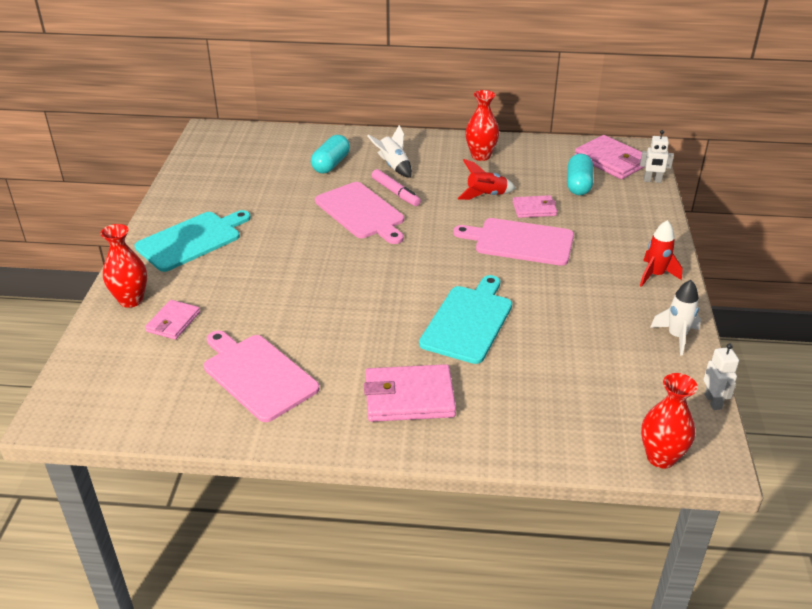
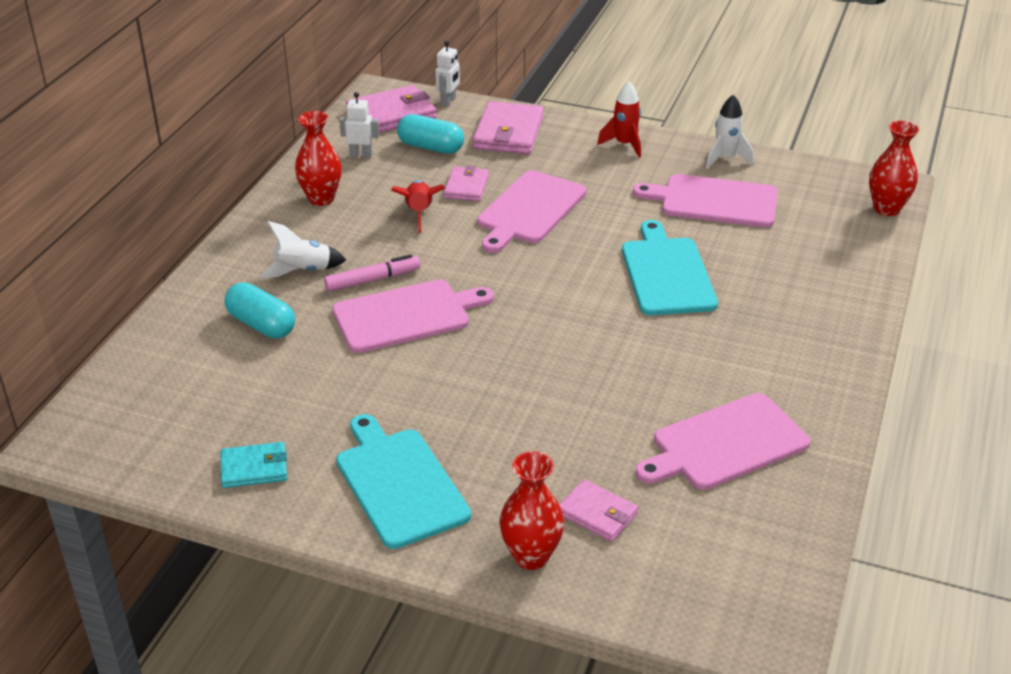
camera: 75 degrees left, 0 degrees up
pink wallet [364,364,456,422] -> pink wallet moved to [473,101,544,154]
turquoise cutting board [419,275,512,364] -> turquoise cutting board turned 45 degrees clockwise [622,220,718,315]
white robot [703,343,739,410] -> white robot moved to [339,92,379,158]
none -> turquoise wallet [221,442,287,488]
none -> pink cutting board [633,174,778,227]

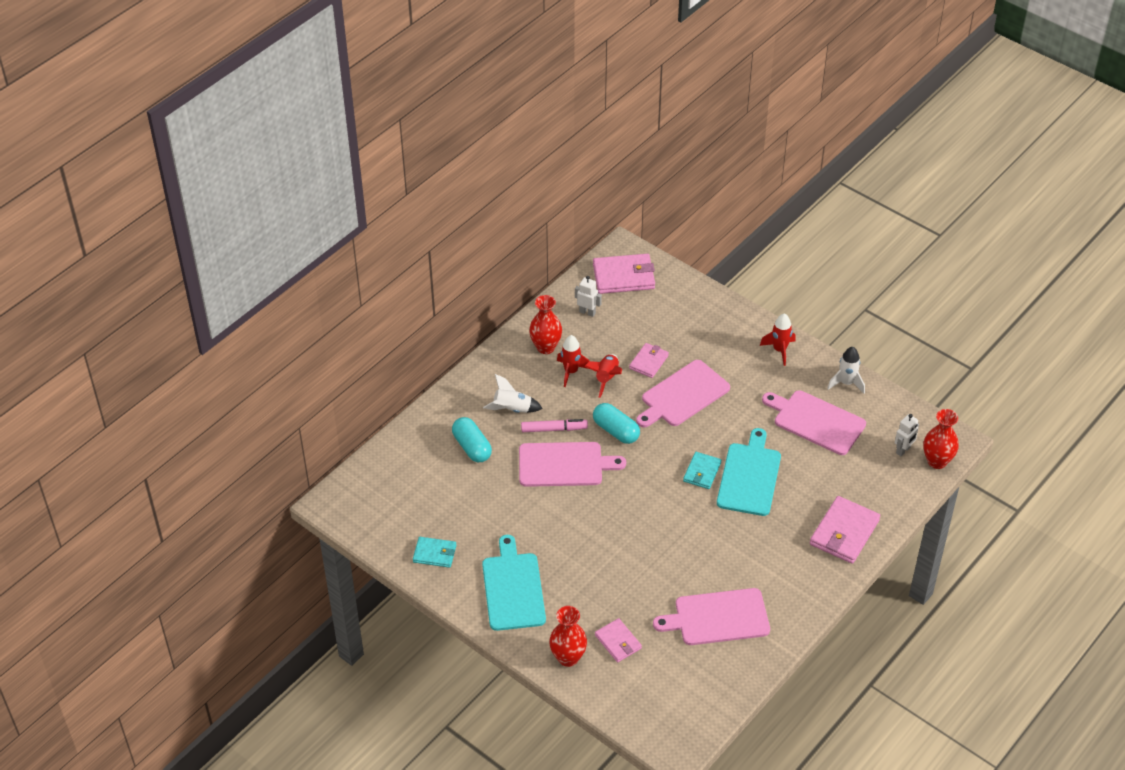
camera: 20 degrees right, 10 degrees up
turquoise capsule [397,114,464,154] -> turquoise capsule moved to [593,403,640,444]
white robot [435,41,460,107] -> white robot moved to [895,414,919,456]
pink wallet [473,101,544,154] -> pink wallet moved to [810,496,880,564]
none -> red rocket [557,335,590,387]
none -> turquoise wallet [683,452,721,489]

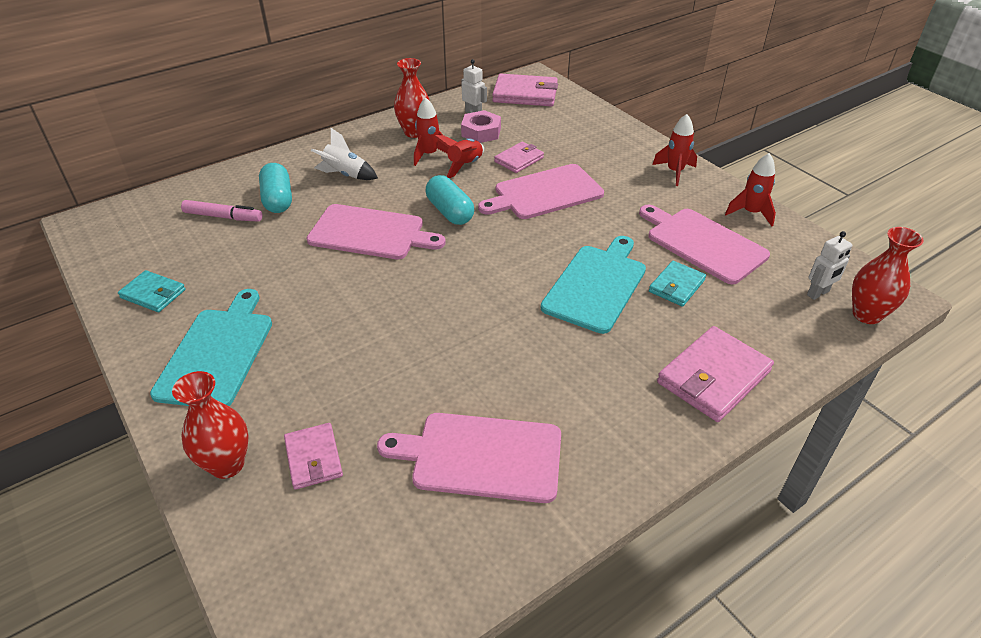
camera: 15 degrees right, 5 degrees down
pink marker [521,419,588,432] -> pink marker moved to [181,200,262,222]
turquoise wallet [683,452,721,489] -> turquoise wallet moved to [649,261,706,307]
white rocket [827,347,865,393] -> red rocket [725,153,776,226]
none -> pink nut [461,110,501,143]

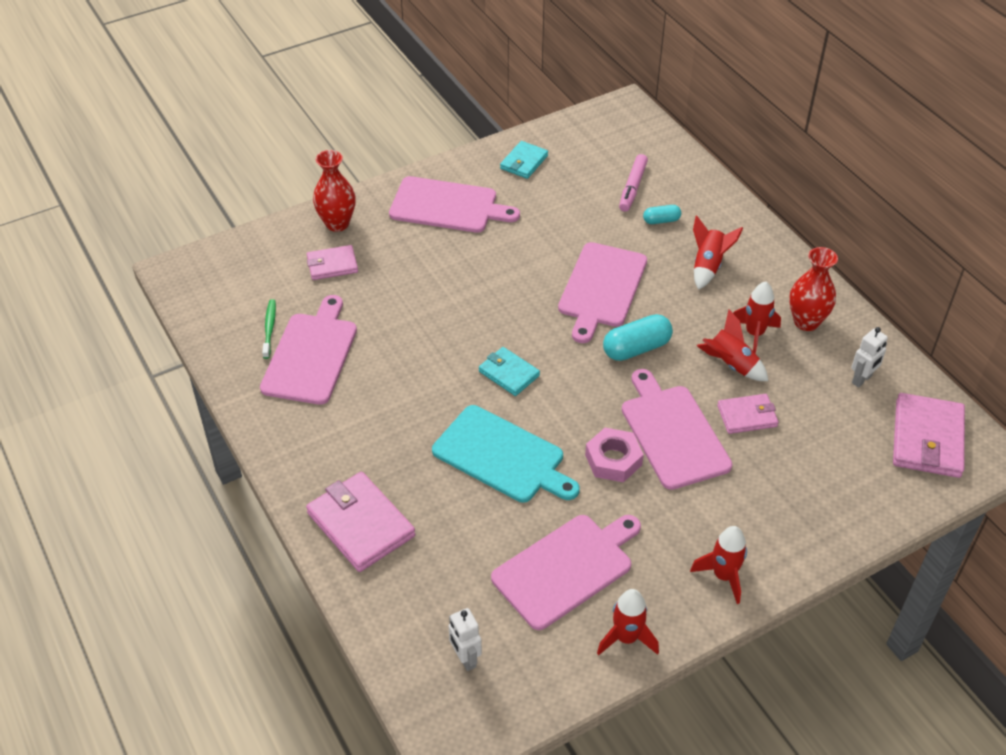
camera: 95 degrees right, 5 degrees up
turquoise cutting board [150,289,272,406] -> pink cutting board [389,176,520,233]
turquoise capsule [259,163,292,213] -> turquoise capsule [643,205,681,224], size x0.57
white rocket [311,128,378,180] -> red rocket [693,216,743,290]
pink nut [461,110,501,143] -> pink nut moved to [585,428,644,482]
pink wallet [494,142,544,173] -> pink wallet turned 60 degrees counterclockwise [717,394,779,434]
turquoise wallet [649,261,706,307] -> turquoise wallet moved to [479,347,540,396]
red vase [852,227,924,324] -> none
none -> green toothbrush [262,299,276,359]

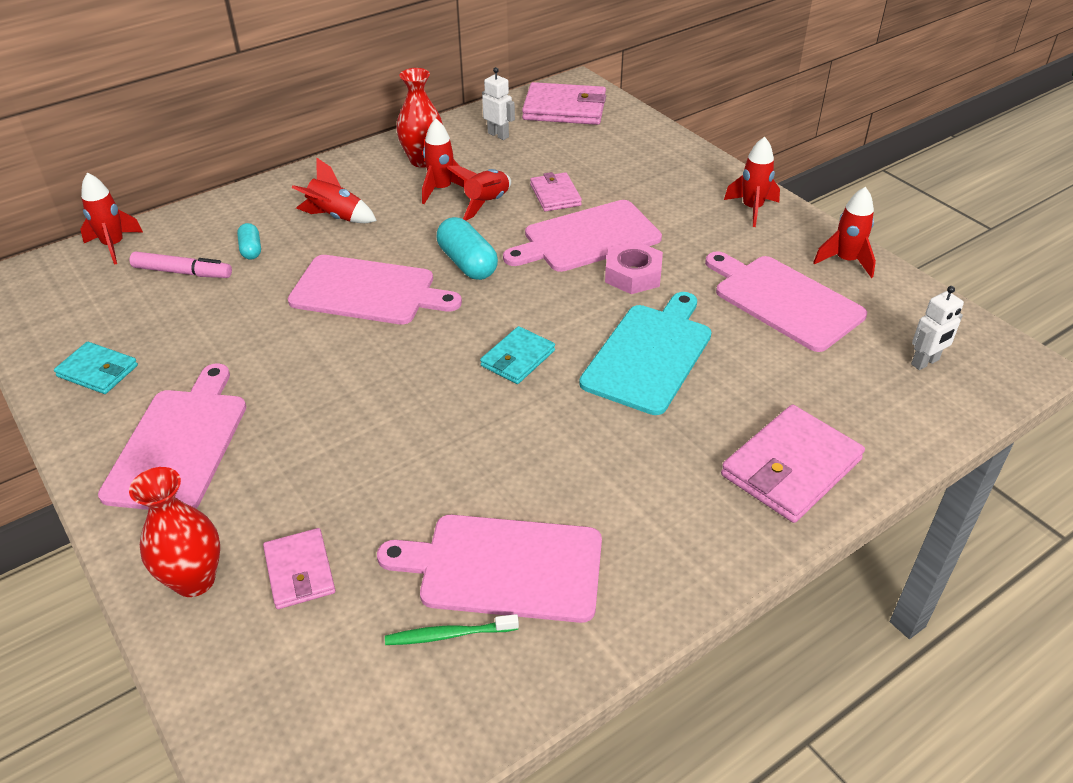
camera: 95 degrees left, 5 degrees down
none -> red rocket [80,173,143,265]

